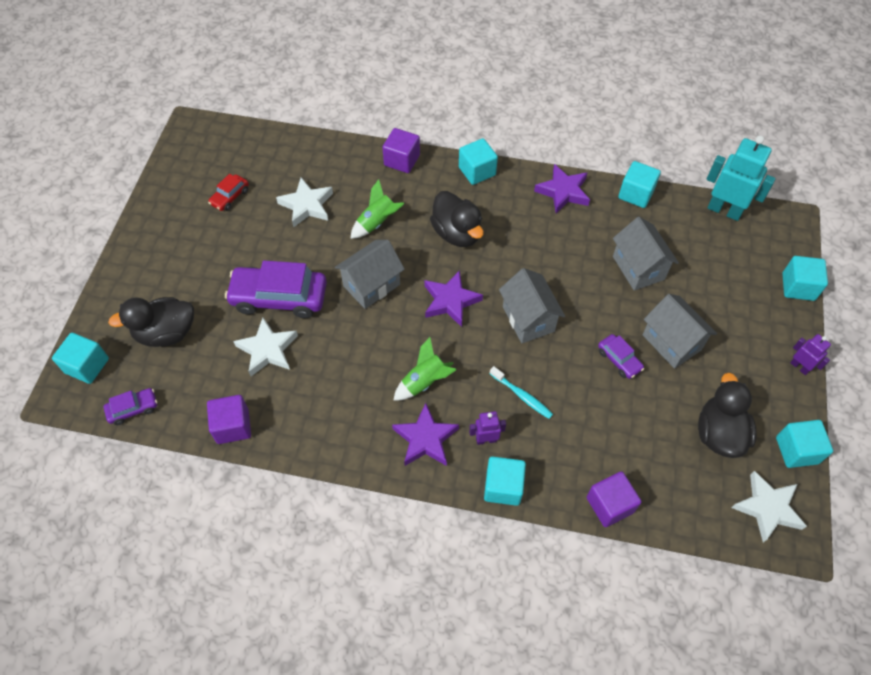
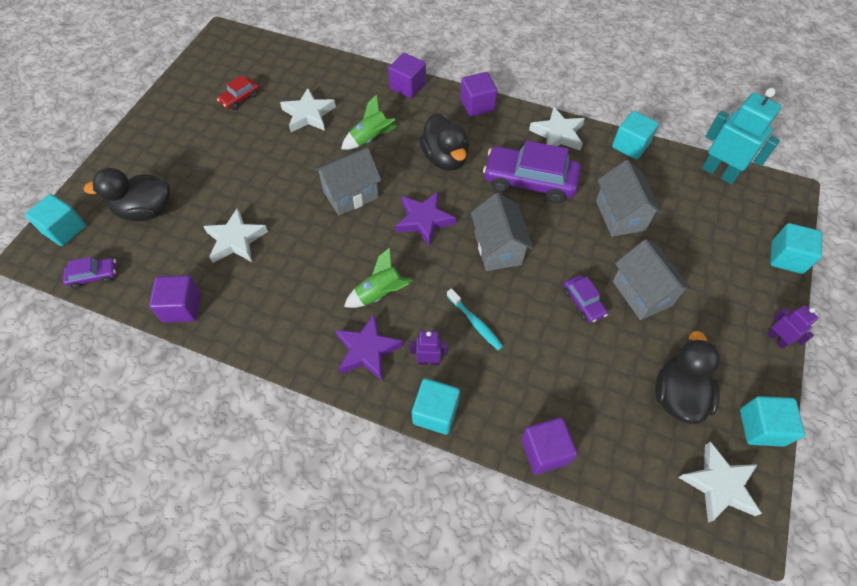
camera: 10 degrees right, 0 degrees up
purple car [225,261,327,318] -> purple car moved to [483,141,581,204]
turquoise cube [459,138,498,185] -> purple cube [460,72,497,117]
purple star [534,164,590,213] -> white star [529,106,585,150]

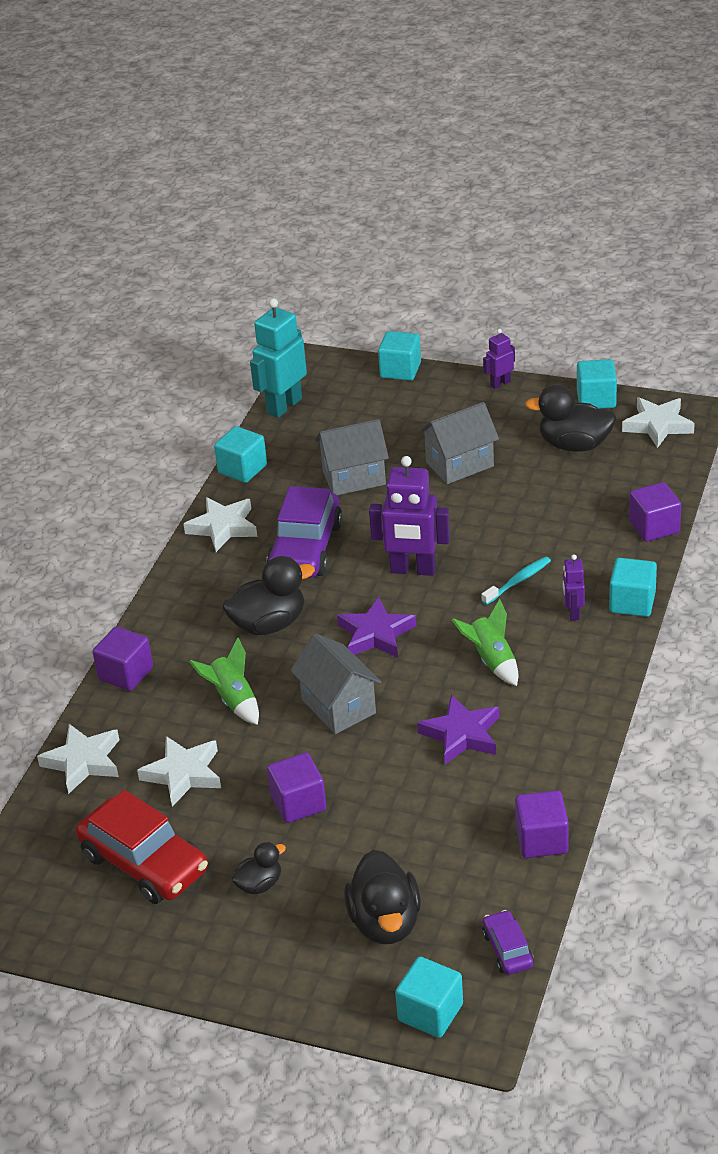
camera: 90 degrees left, 20 degrees down
white star [203,208,268,263] -> white star moved to [37,724,119,794]
red car [217,75,259,110] -> red car [76,790,208,904], size x2.05
purple star [335,314,403,381] -> purple star moved to [417,695,499,764]
purple cube [460,72,497,117] -> purple cube moved to [267,752,326,823]
grey house [471,193,533,271] -> purple robot [369,456,450,576]
purple car [564,275,608,323] -> none
none -> black duck [232,842,286,894]

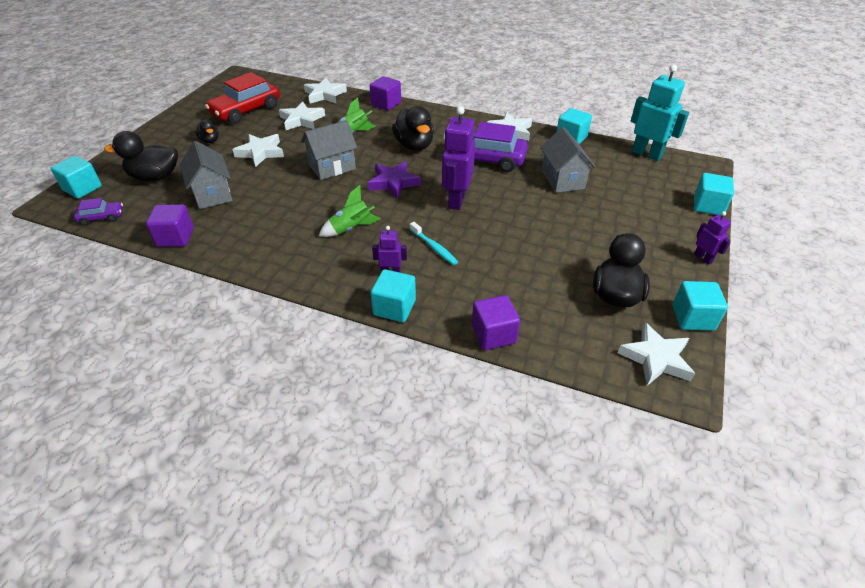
camera: 90 degrees right, 5 degrees up
purple cube [267,752,326,823] -> white star [233,134,284,167]
purple star [417,695,499,764] -> none
grey house [419,402,499,484] -> grey house moved to [180,141,232,209]

